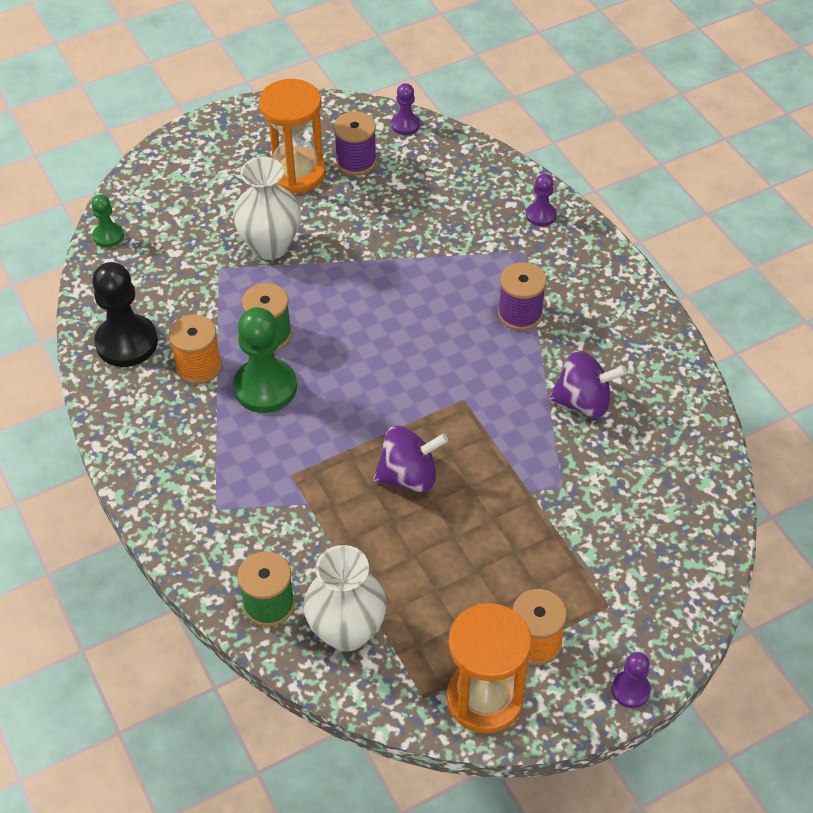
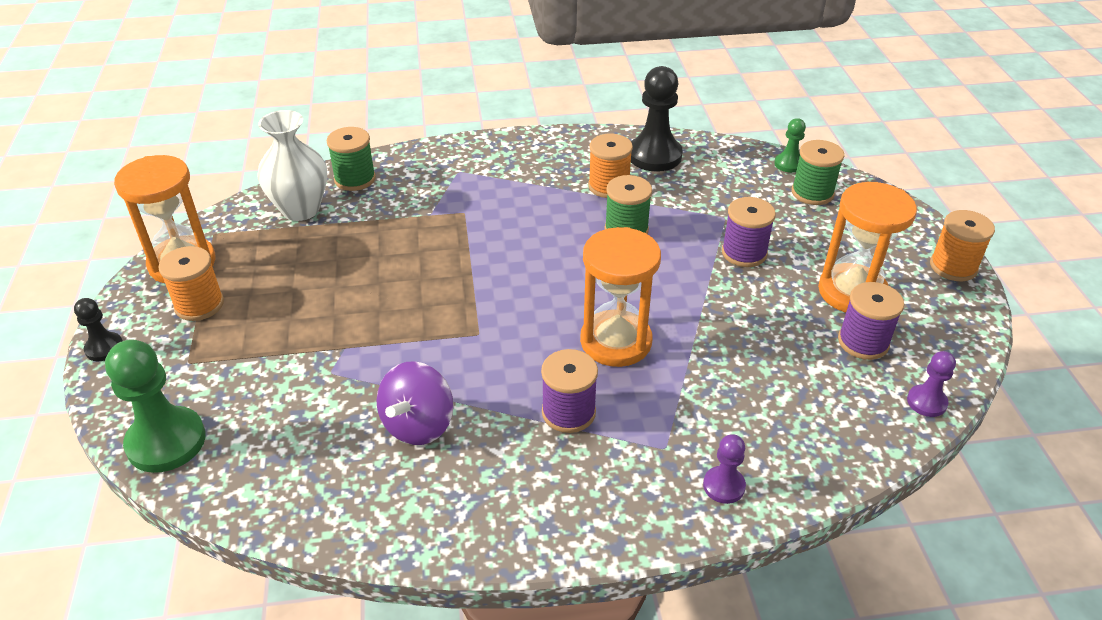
camera: 110 degrees right, 10 degrees down
white vase [233,157,301,260] -> purple spool [722,197,776,267]
green pawn [233,307,297,413] -> green pawn moved to [105,339,206,473]
purple spinning top [373,426,448,492] -> none
purple pawn [612,652,651,708] -> black pawn [74,298,123,361]
none -> orange hourglass [580,227,661,367]
none -> green spool [792,140,844,205]
none -> orange spool [930,210,995,281]

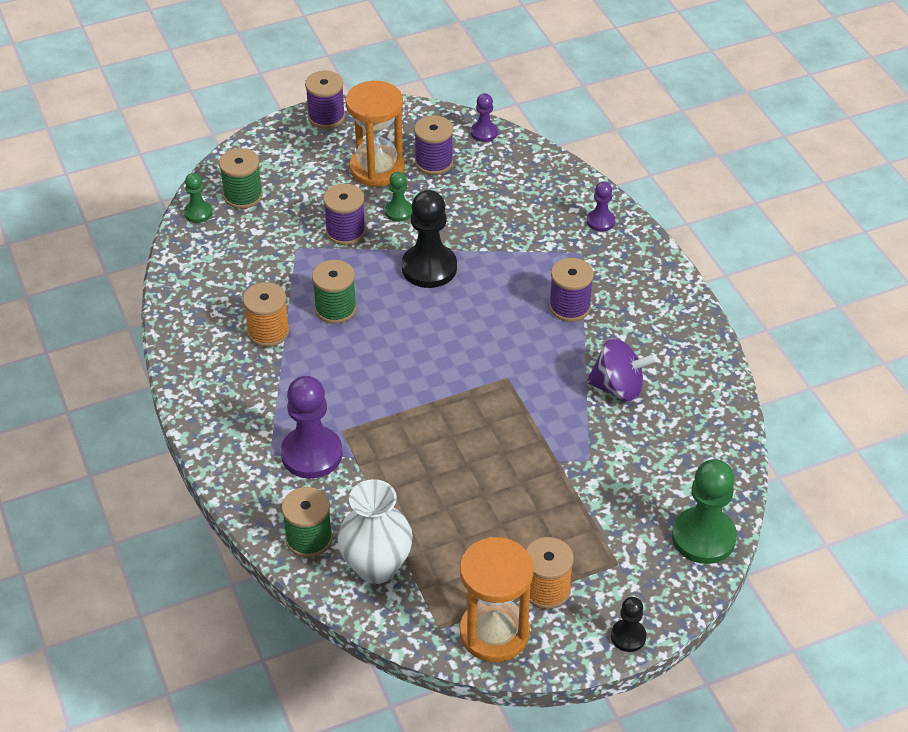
camera: 105 degrees left, 5 degrees up
orange hourglass [580,227,661,367] -> none
black pawn [631,66,683,172] -> black pawn moved to [402,190,457,288]
orange spool [930,210,995,281] -> purple spool [305,71,345,129]
none -> purple pawn [281,376,343,479]
none -> green pawn [385,172,413,222]

